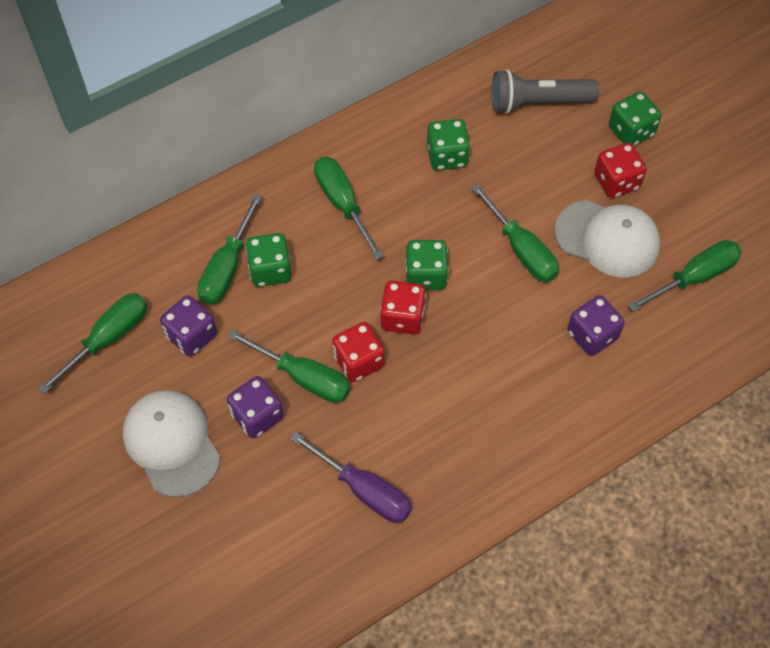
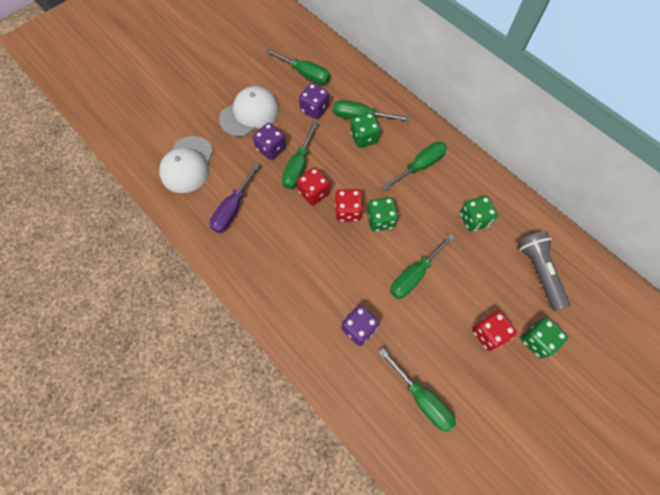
camera: 80 degrees right, 5 degrees up
white cap [555,200,661,277] -> white cap moved to [159,136,213,193]

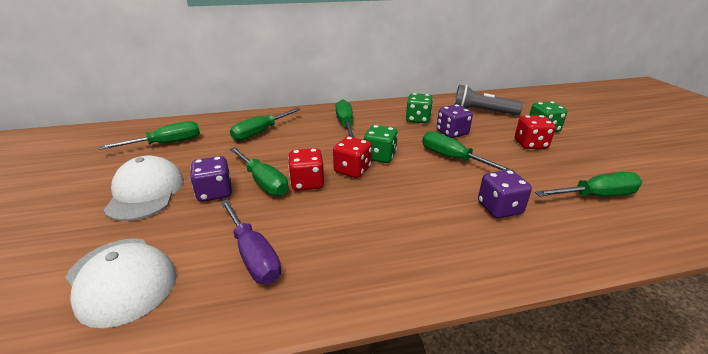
camera: 60 degrees left, 35 degrees down
purple dice [299,83,329,119] -> purple dice moved to [437,104,473,138]
green dice [350,113,380,148] -> none
green screwdriver [390,234,455,299] -> green screwdriver turned 150 degrees clockwise [422,131,512,171]

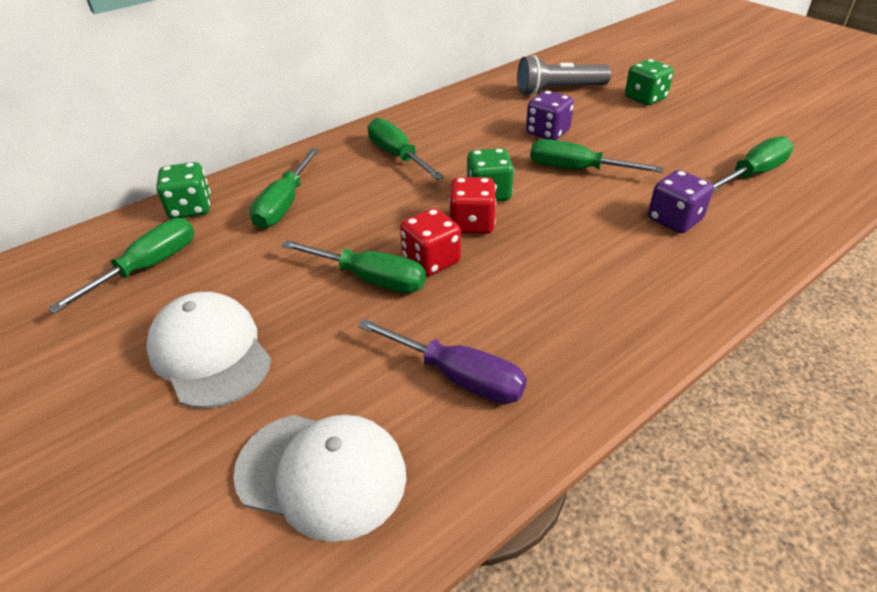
camera: 25 degrees left, 10 degrees up
purple dice [190,156,232,202] -> none
green dice [406,93,433,123] -> green dice moved to [156,162,211,219]
red dice [515,115,556,149] -> none

